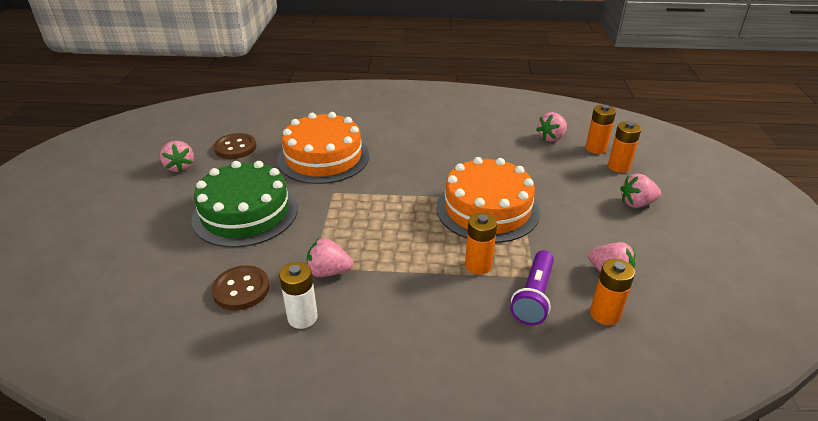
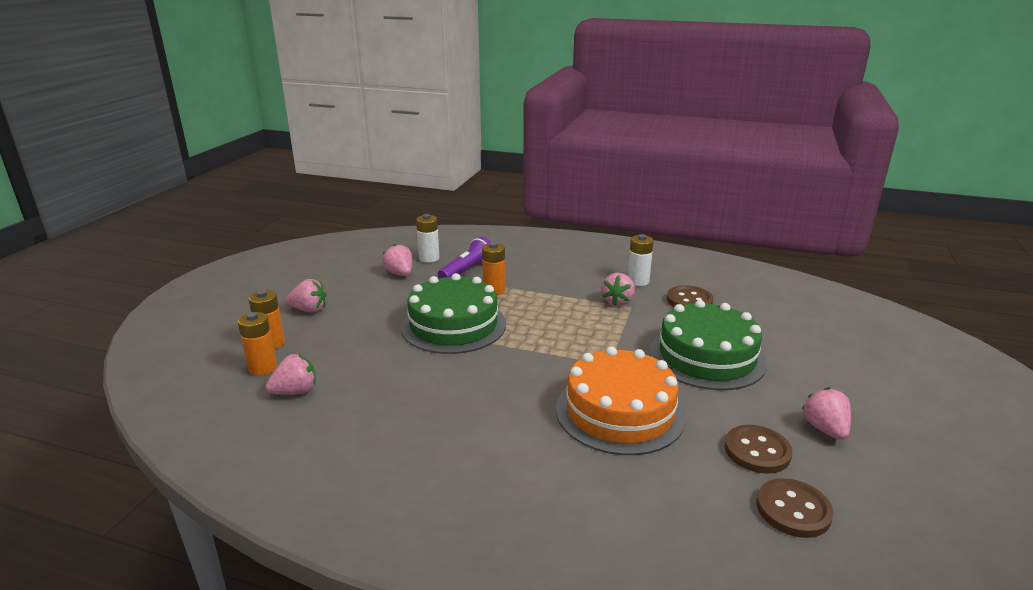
camera: 165 degrees left, 10 degrees down
pink strawberry [307,238,353,277] -> pink strawberry turned 90 degrees clockwise [601,273,635,306]
orange cake [436,157,540,243] -> green cake [401,273,506,354]
orange battery [590,259,635,325] -> white battery [416,214,439,263]
none -> brown button [756,478,834,538]

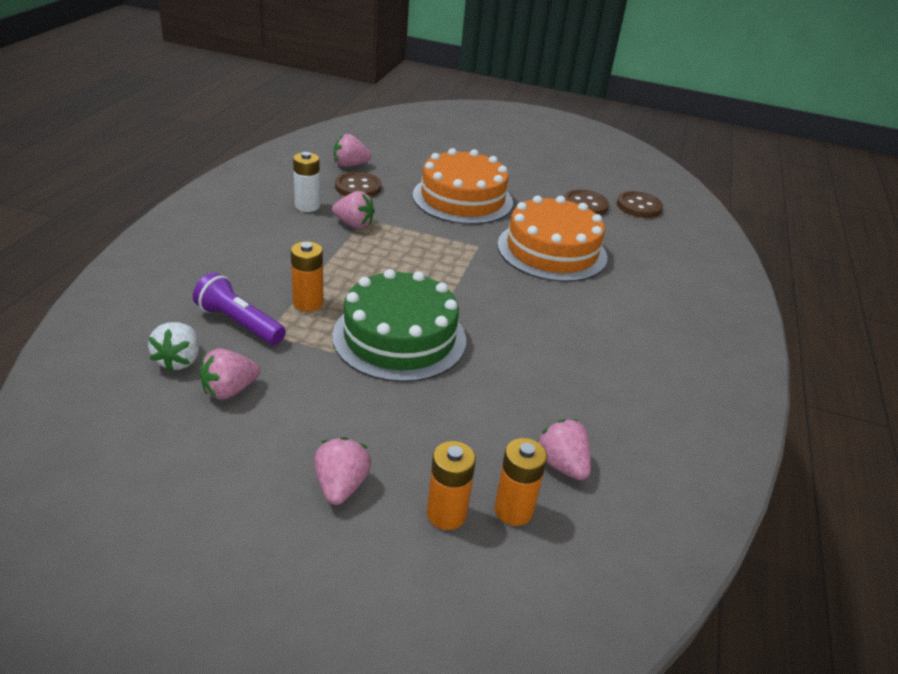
camera: 95 degrees left, 10 degrees up
white battery [416,214,439,263] -> white strawberry [148,322,199,372]
green cake [650,300,767,390] -> orange cake [413,148,513,224]
pink strawberry [802,387,851,440] -> pink strawberry moved to [334,134,372,167]

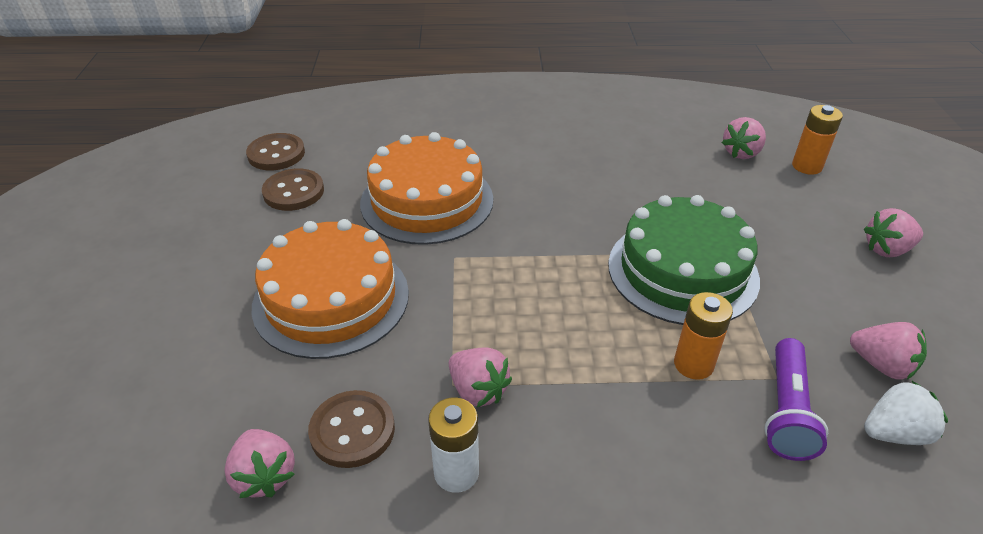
camera: 105 degrees left, 5 degrees up
pink strawberry [332,191,375,228] -> pink strawberry turned 135 degrees clockwise [449,348,512,407]
orange battery [427,441,476,530] -> none

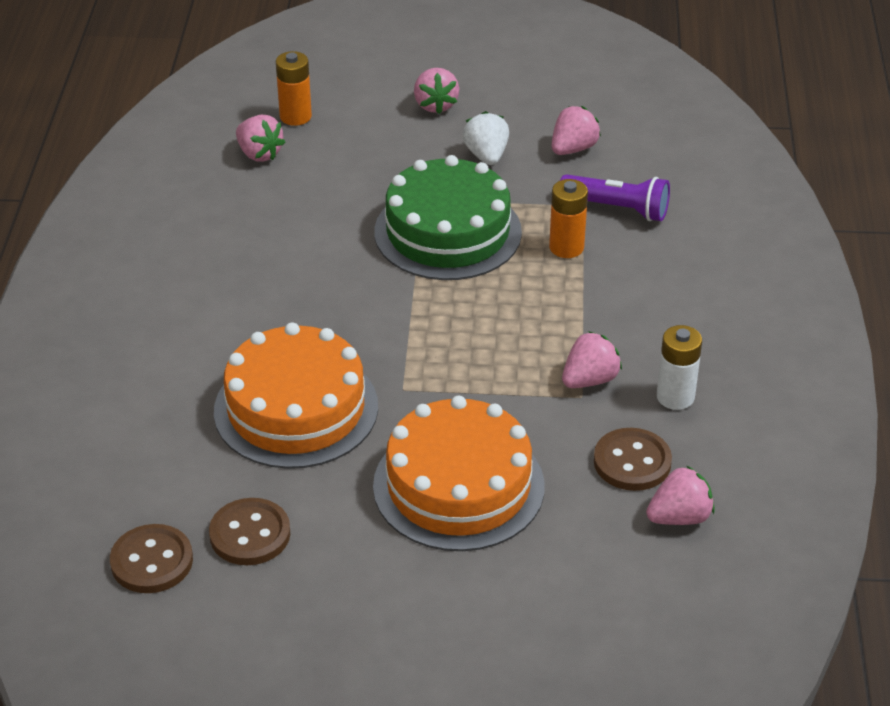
camera: 85 degrees left, 0 degrees up
white strawberry [864,381,948,445] -> white strawberry moved to [462,111,509,165]

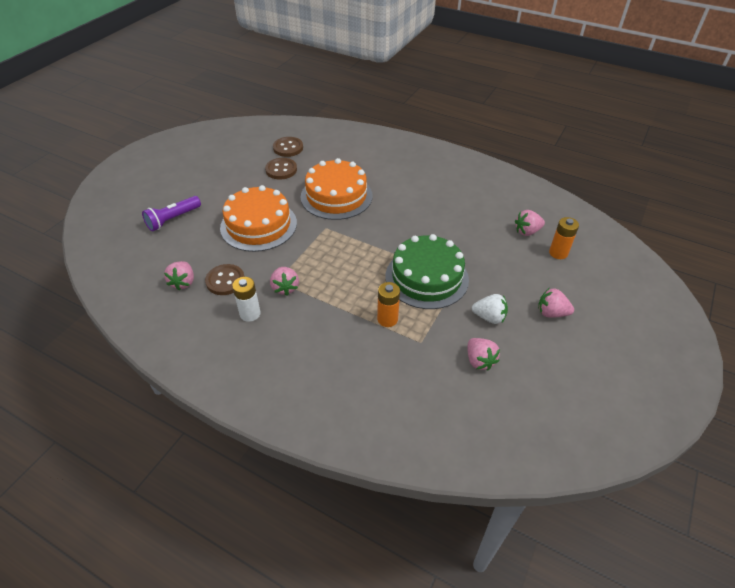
camera: 115 degrees right, 5 degrees up
purple flashlight [560,174,670,221] -> purple flashlight moved to [142,196,201,231]

